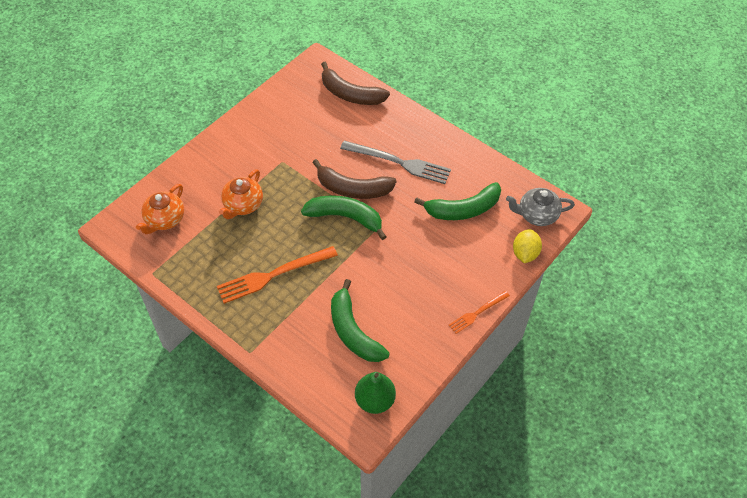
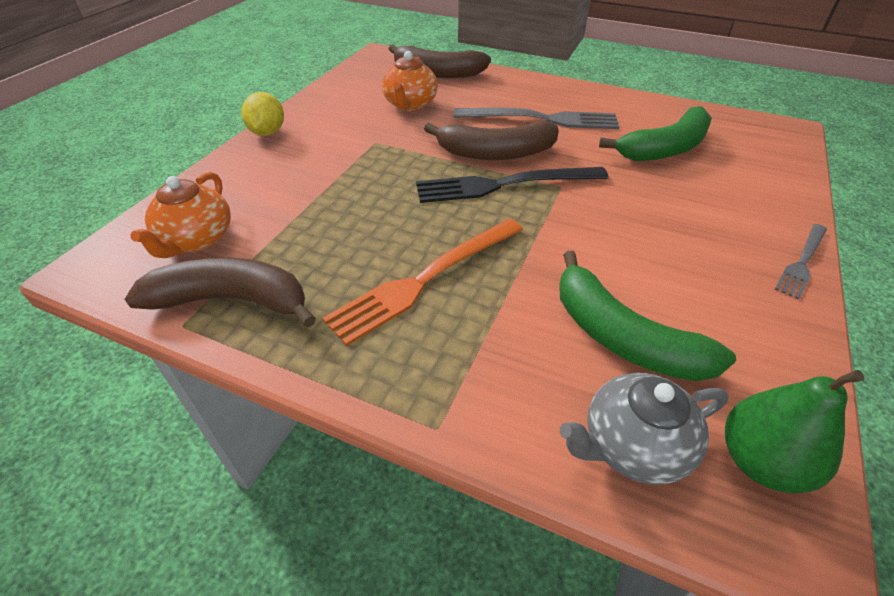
camera: 15 degrees left, 10 degrees down
orange teapot [219,169,263,220] -> orange teapot moved to [382,51,438,111]
green banana [301,195,386,240] -> black fork [416,167,609,203]
orange fork [449,291,510,334] -> grey fork [775,224,827,300]
grey teapot [506,188,575,226] -> grey teapot moved to [560,373,728,485]
yellow lemon [513,229,542,263] -> yellow lemon moved to [241,92,284,136]
none -> brown banana [125,258,316,328]

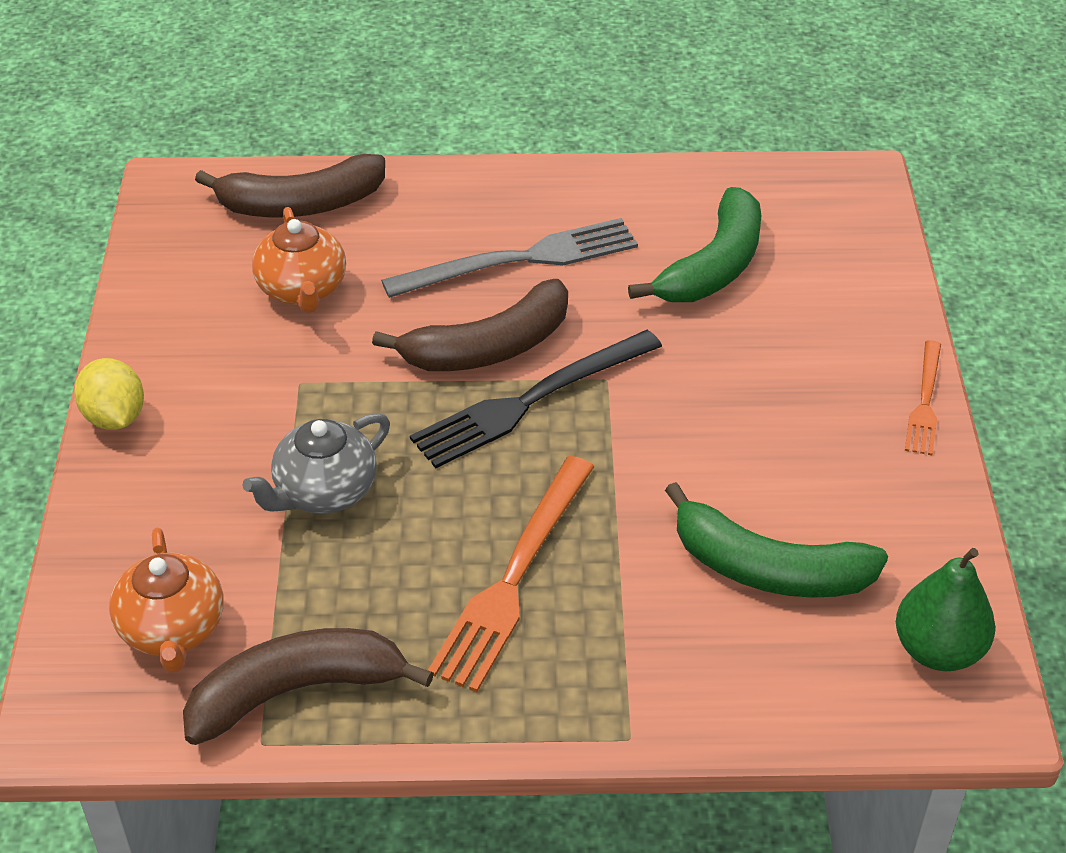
camera: 25 degrees left, 0 degrees up
grey teapot [560,373,728,485] -> grey teapot moved to [242,413,390,514]
grey fork [775,224,827,300] -> orange fork [905,340,941,455]

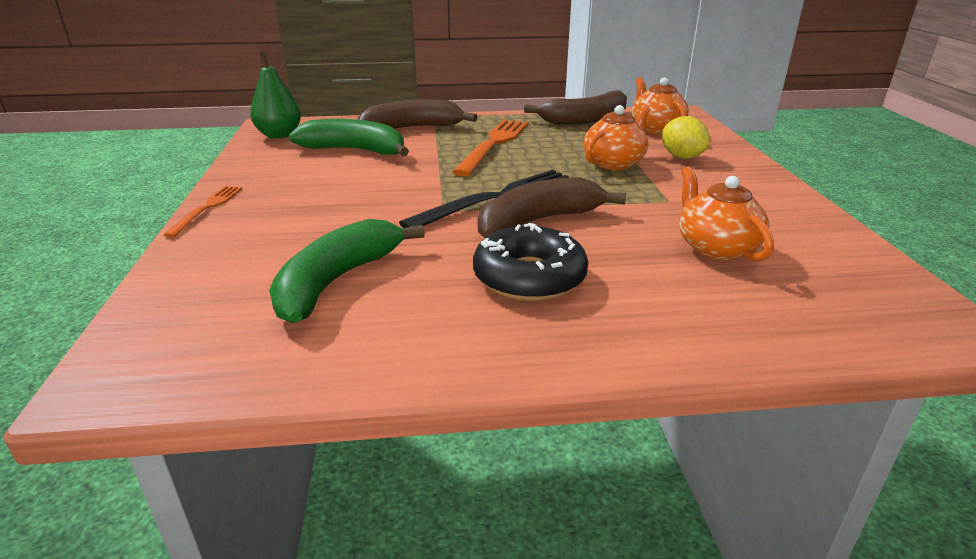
camera: 175 degrees right, 15 degrees down
yellow lemon [74,358,144,430] -> yellow lemon moved to [662,116,710,159]
brown banana [195,154,385,217] -> brown banana moved to [357,99,477,129]
grey teapot [242,413,390,514] -> orange teapot [584,105,650,170]
grey fork [381,218,638,298] -> black donut [473,223,588,301]

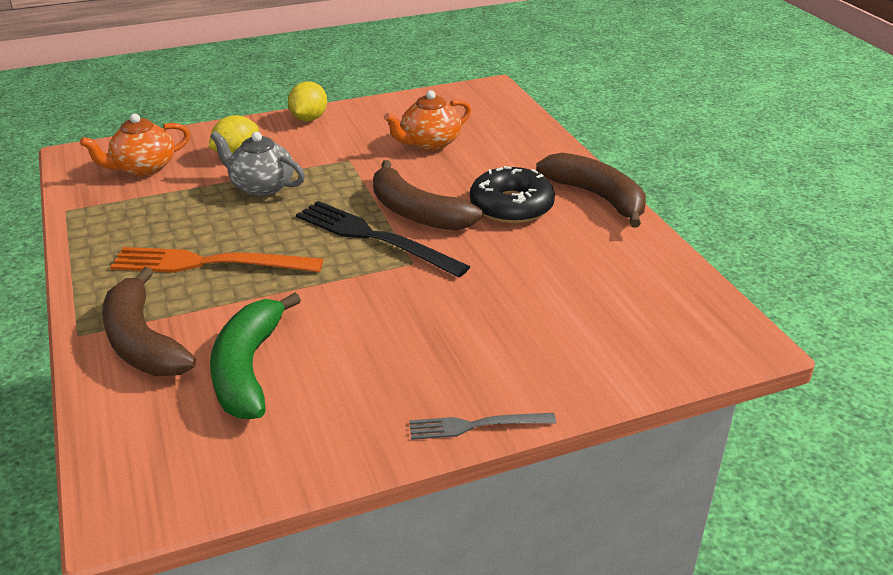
camera: 105 degrees left, 5 degrees up
orange fork [164,186,243,238] -> grey fork [409,413,556,440]
green pear [250,52,301,138] -> none
green banana [269,219,425,323] -> none
brown banana [524,90,627,125] -> brown banana moved to [536,153,646,228]
orange teapot [584,105,650,170] -> grey teapot [210,131,305,196]
none -> yellow lemon [288,81,327,121]

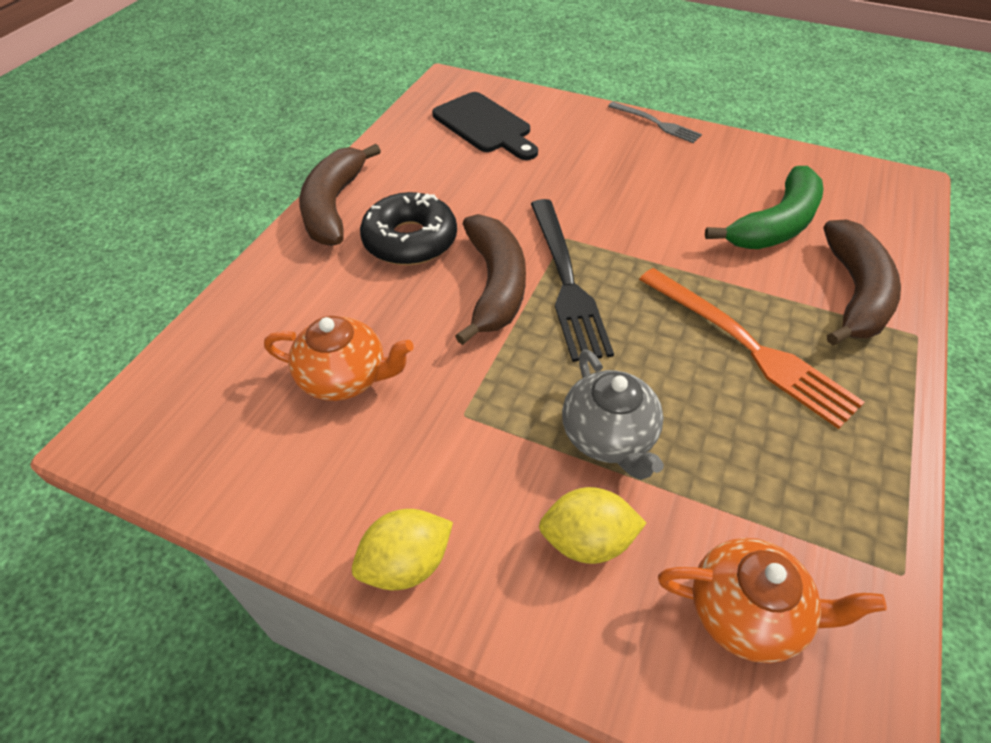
camera: 135 degrees left, 15 degrees up
none -> black cutting board [432,92,538,160]

